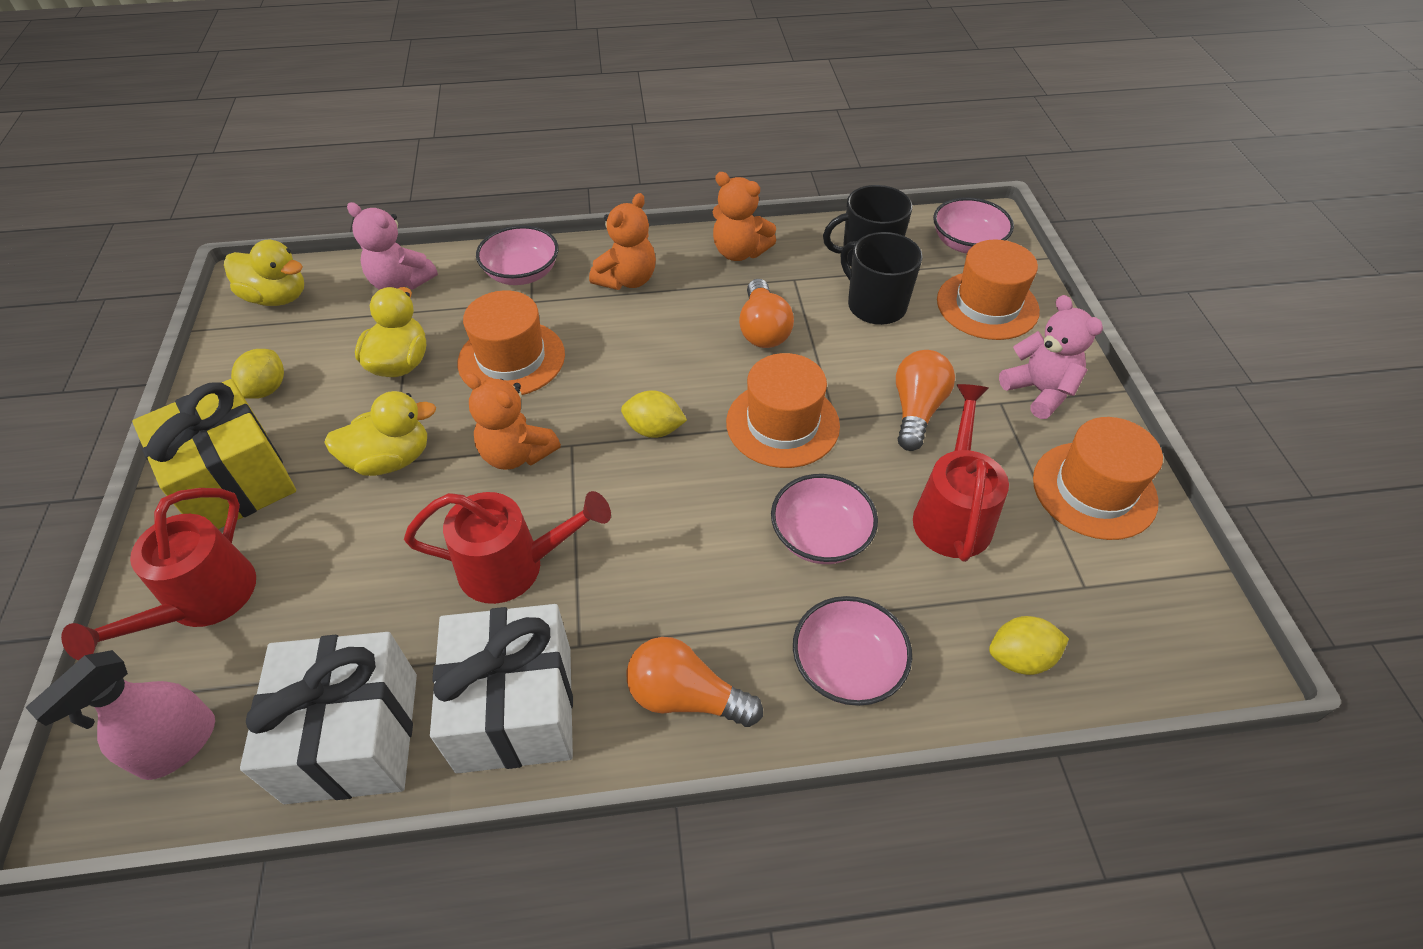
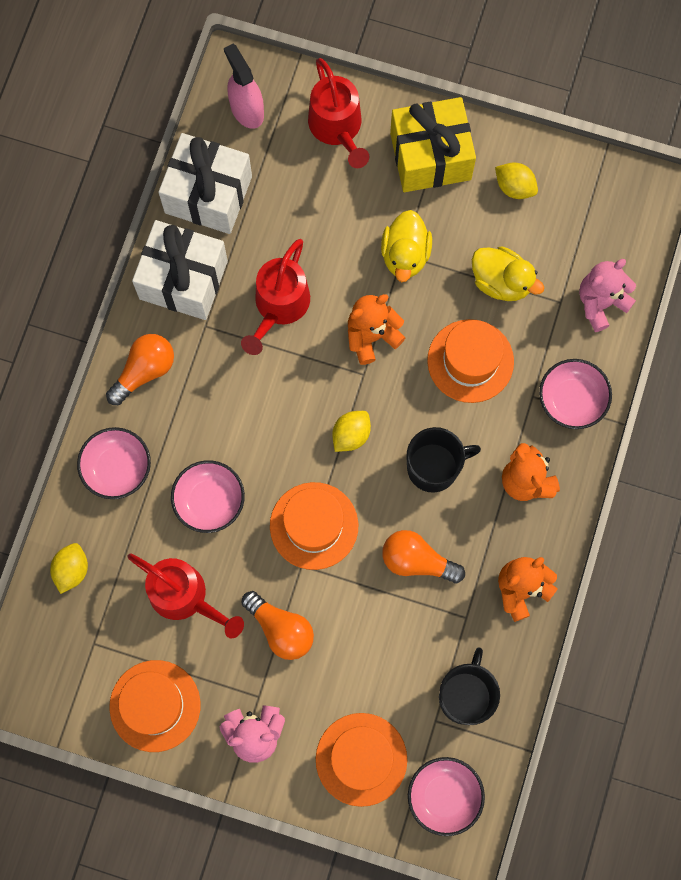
camera: 115 degrees right, 25 degrees up
red watering can [61,488,256,660] -> red watering can turned 150 degrees counterclockwise [308,58,369,168]
yellow duck [224,240,304,306] -> none
black mug [841,232,923,325] -> black mug moved to [406,427,481,493]

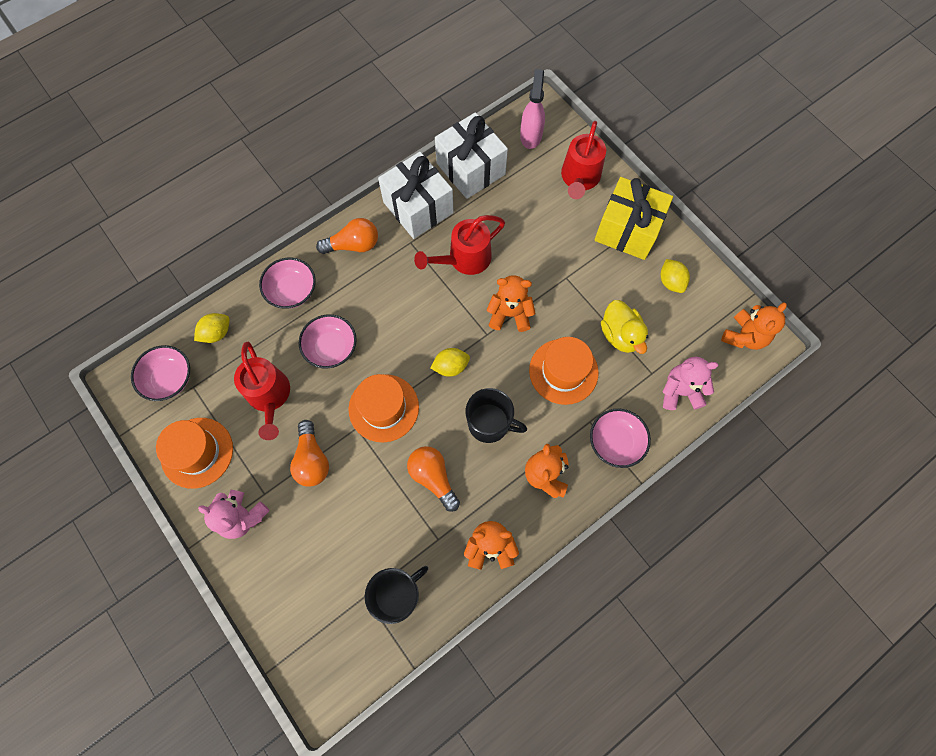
camera: 35 degrees right, 5 degrees down
orange hat [316,713,407,807] -> none
yellow duck [381,210,432,282] -> none
pink bowl [408,757,485,836] -> pink bowl moved to [131,345,190,401]
none -> orange teddy bear [721,302,787,350]

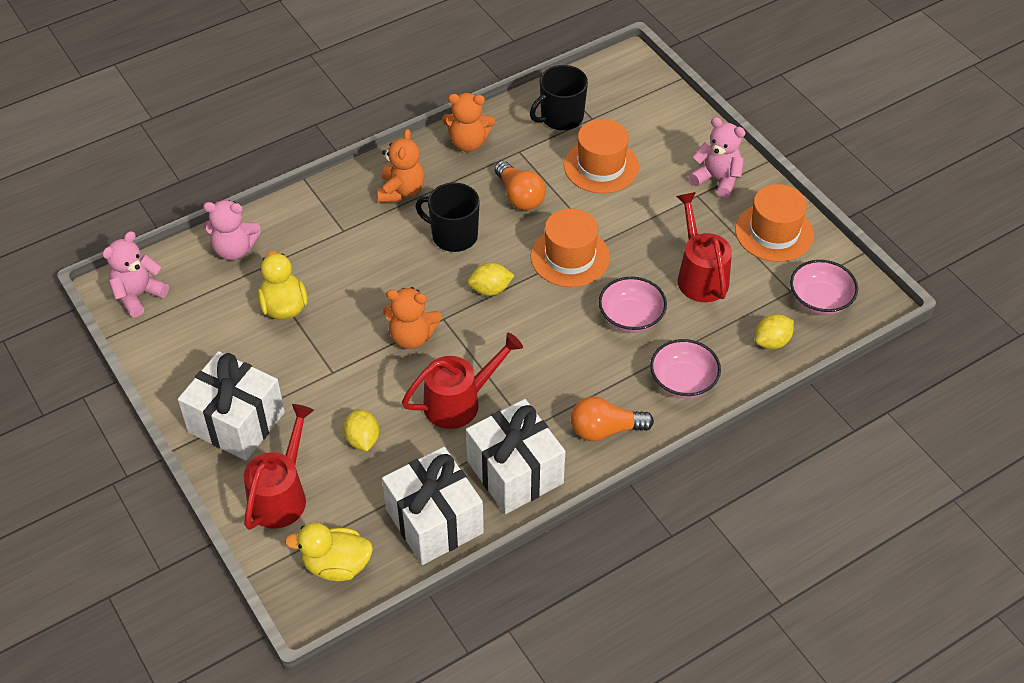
camera: 175 degrees left, 20 degrees down
orange light bulb [290,420,329,487] -> none
pink spray bottle [520,69,545,149] -> yellow duck [285,523,373,581]
orange hat [529,337,599,405] -> orange hat moved to [564,119,639,193]
pink bowl [590,409,651,468] -> none
yellow gift [594,177,673,260] -> white gift [178,351,285,461]
yellow lemon [661,259,690,293] -> yellow lemon moved to [343,409,379,451]
orange teddy bear [721,302,787,350] -> pink teddy bear [102,231,169,317]

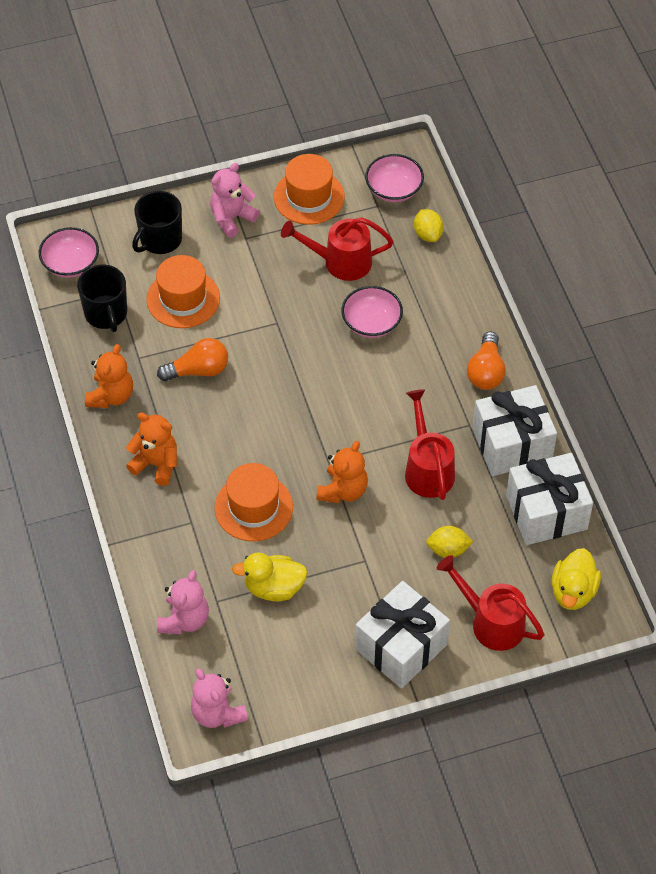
camera: 75 degrees left, 5 degrees up
black mug [415,182,480,252] -> black mug moved to [132,191,182,254]
yellow lemon [468,263,515,296] -> none
orange hat [531,208,610,287] -> orange hat moved to [215,463,293,541]
pink bowl [650,339,721,398] -> pink bowl moved to [39,227,99,278]

